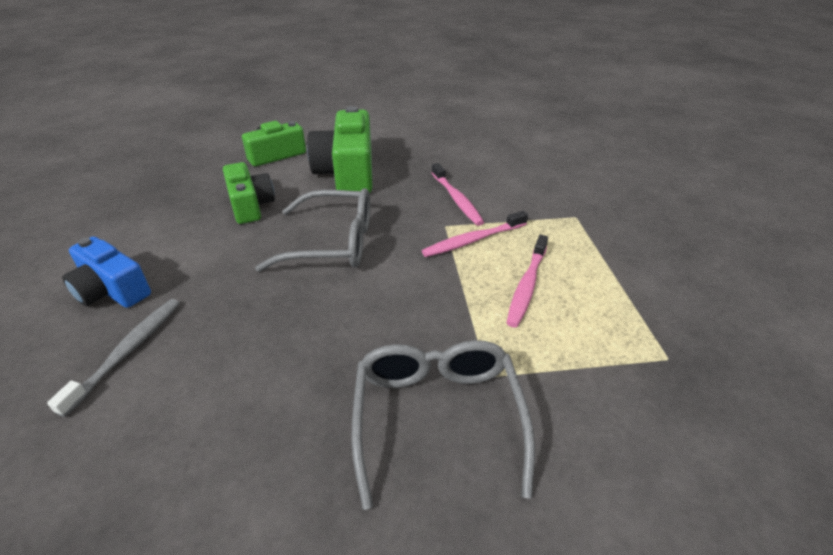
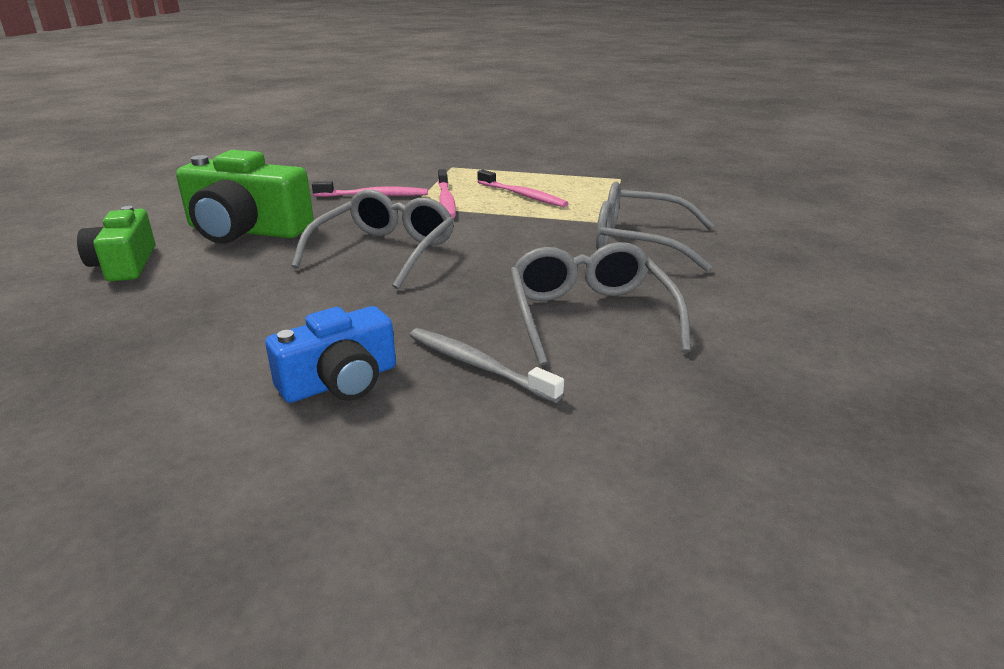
camera: 70 degrees left, 10 degrees down
green camera [223,162,275,224] -> none
none -> grey glasses [510,242,691,366]

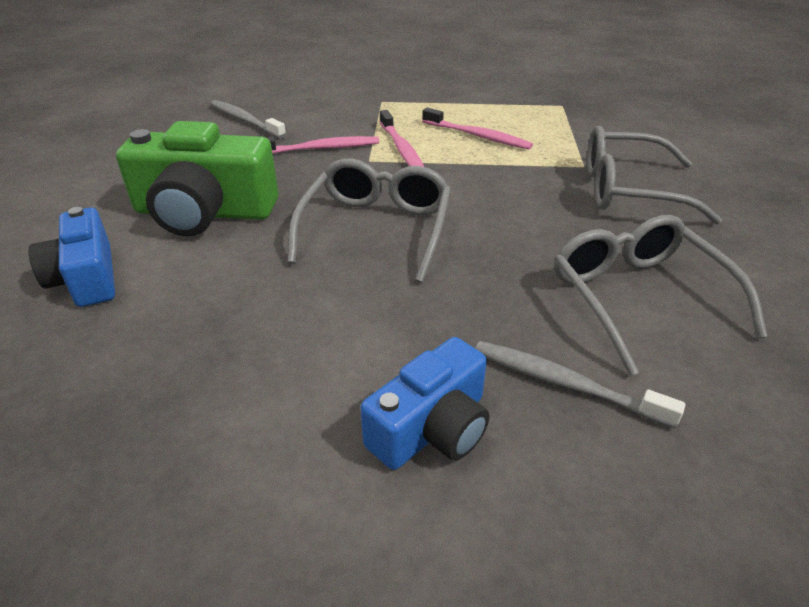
camera: 10 degrees left, 10 degrees up
green camera [77,206,155,281] -> blue camera [29,207,115,307]
none -> grey toothbrush [210,100,286,139]

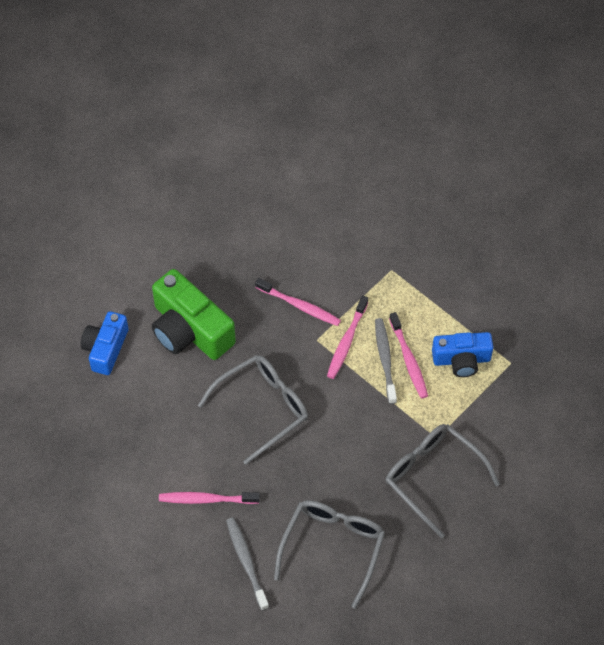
camera: 40 degrees right, 20 degrees up
grey toothbrush [210,100,286,139] -> grey toothbrush moved to [375,318,397,404]
blue camera [361,337,489,470] -> blue camera moved to [432,332,493,377]
none -> pink toothbrush [159,492,260,504]

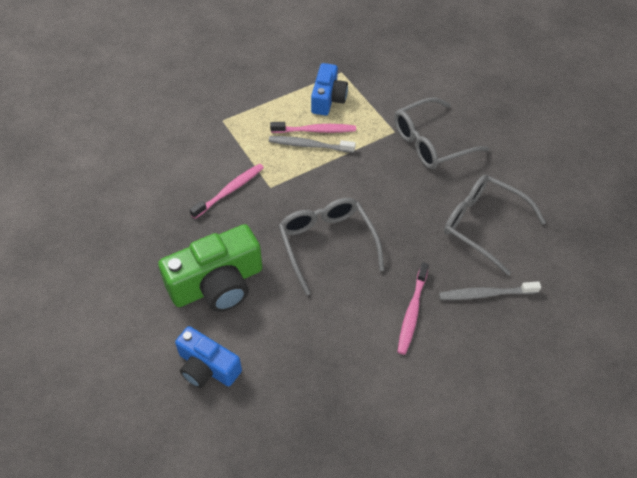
camera: 75 degrees left, 5 degrees down
pink toothbrush [327,295,368,379] -> none

